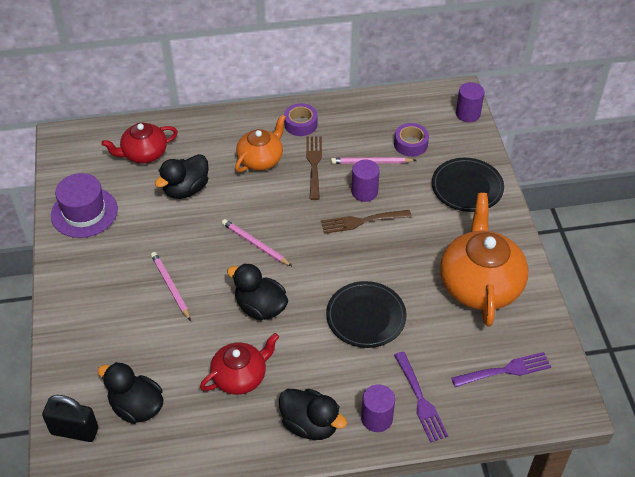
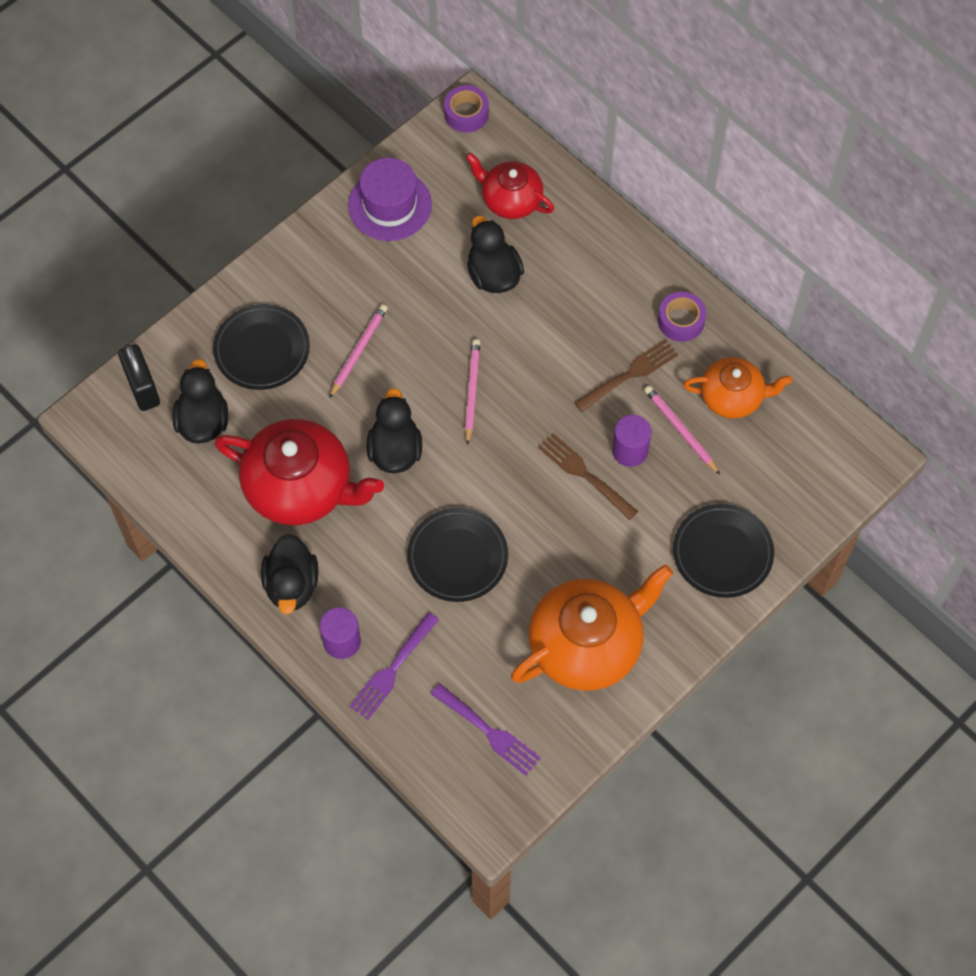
camera: 55 degrees right, 15 degrees up
black duck [155,154,209,199] -> black duck turned 60 degrees clockwise [467,216,524,293]
red teapot [200,333,279,395] -> red teapot [215,419,384,525], size x1.67
orange teapot [235,115,286,172] -> orange teapot moved to [683,357,793,419]
purple tape [394,123,429,157] -> purple tape moved to [444,85,489,133]
purple cylinder [456,82,485,122] -> none
none -> black plate [213,304,310,390]

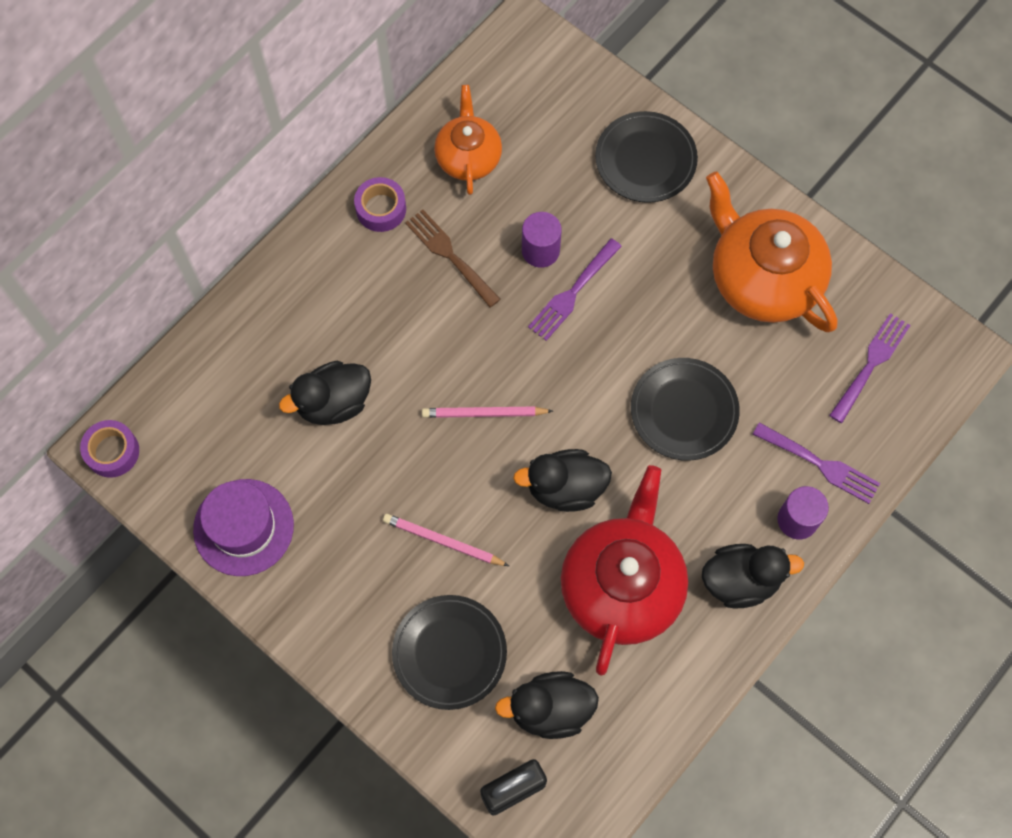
camera: 95 degrees left, 5 degrees up
red teapot [466,153,554,219] -> none
brown fork [538,433,638,520] -> purple fork [528,238,622,341]
pink pencil [644,386,720,475] -> none

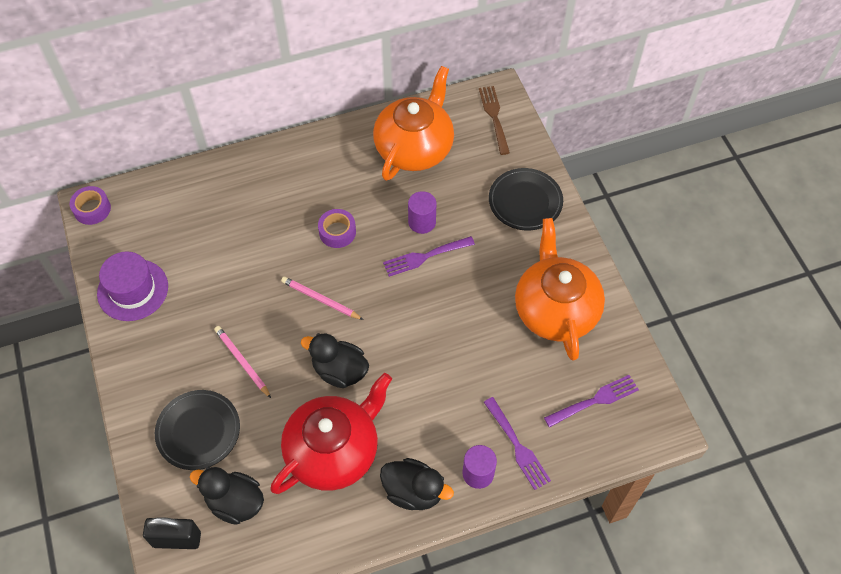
camera: 30 degrees right, 10 degrees down
black duck [279,361,371,425] -> none
purple tape [354,177,406,232] -> purple tape moved to [318,209,356,248]
brown fork [405,209,500,308] -> brown fork moved to [479,86,510,155]
orange teapot [434,85,502,195] -> orange teapot [373,66,454,181], size x1.67
black plate [631,358,740,461] -> none

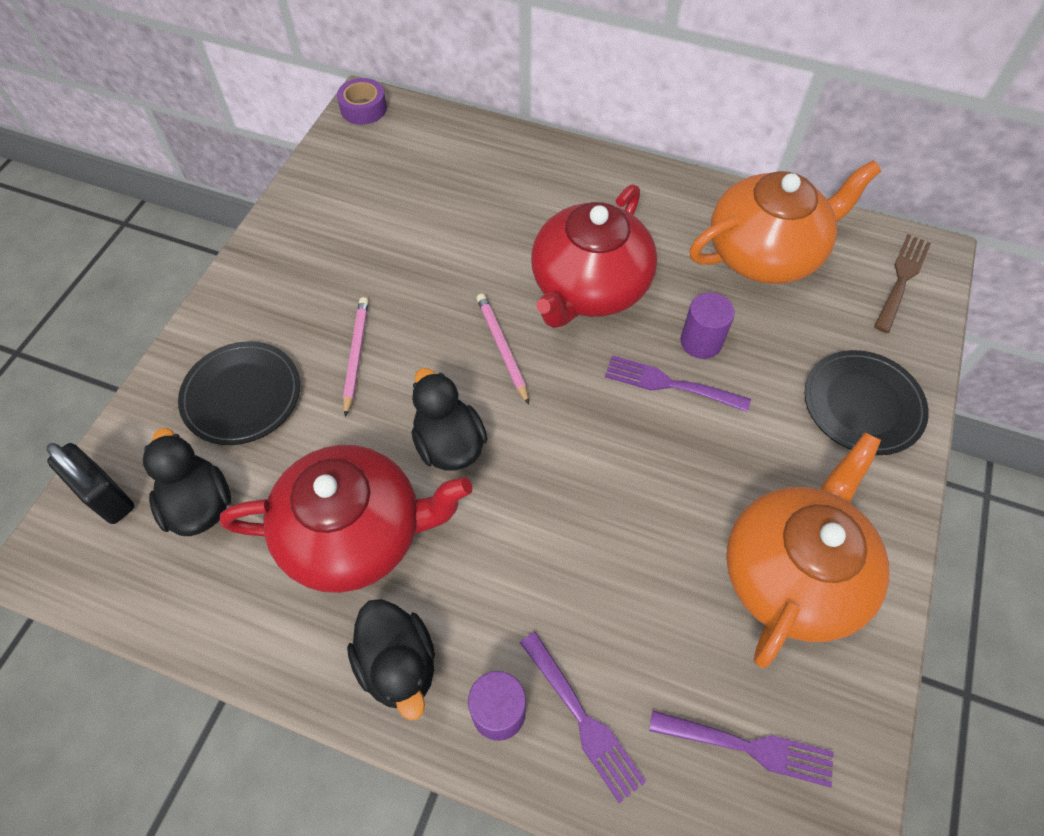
camera: 40 degrees right, 0 degrees up
purple hat [97,252,168,321] -> none
purple tape [318,209,356,248] -> red teapot [531,184,657,328]
purple fork [484,397,551,490] -> purple fork turned 45 degrees counterclockwise [520,632,646,803]

